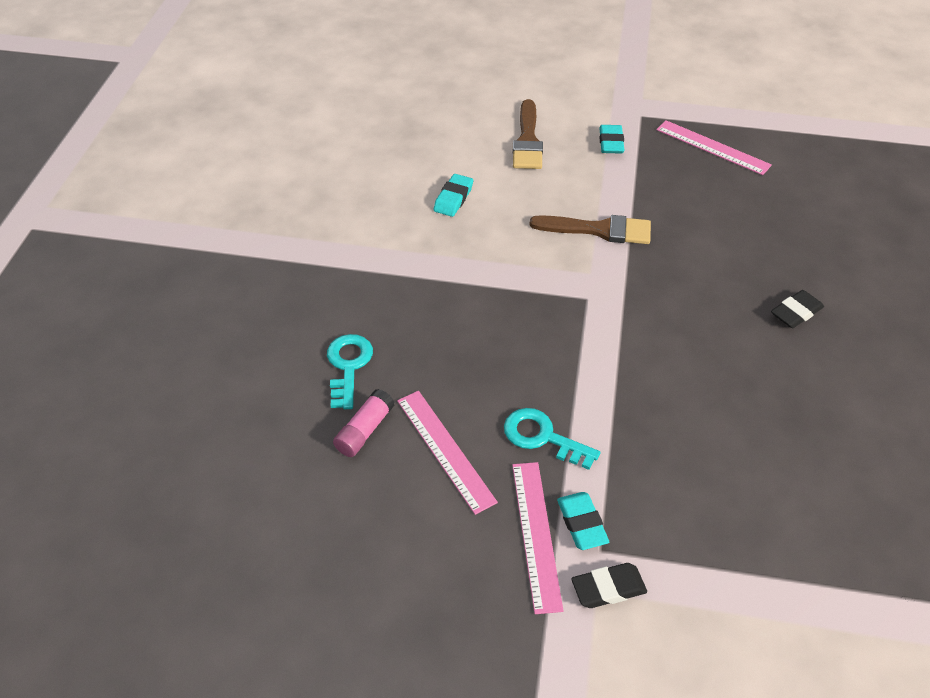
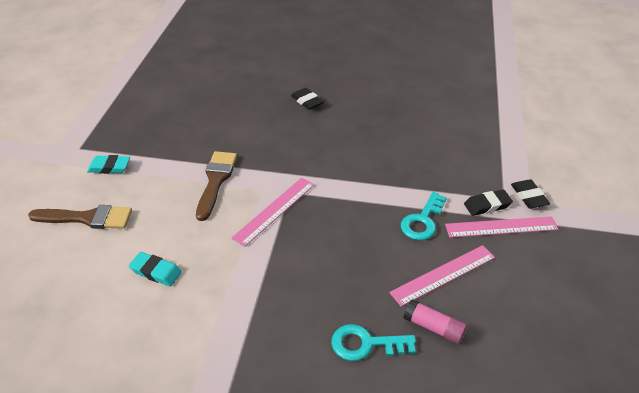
camera: 90 degrees left, 5 degrees down
turquoise eraser [557,492,609,550] -> black eraser [464,190,513,216]
pink ruler [656,120,772,175] -> pink ruler moved to [231,178,315,247]

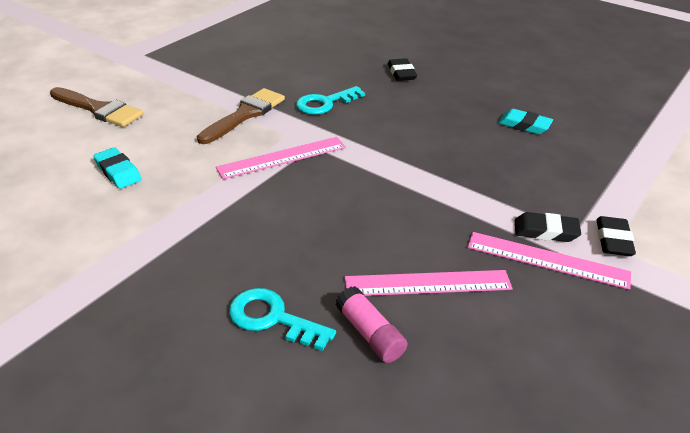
camera: 25 degrees right, 5 degrees down
turquoise eraser [87,155,130,174] -> turquoise eraser moved to [498,109,553,134]
turquoise key [401,192,447,240] -> turquoise key moved to [296,86,365,115]

